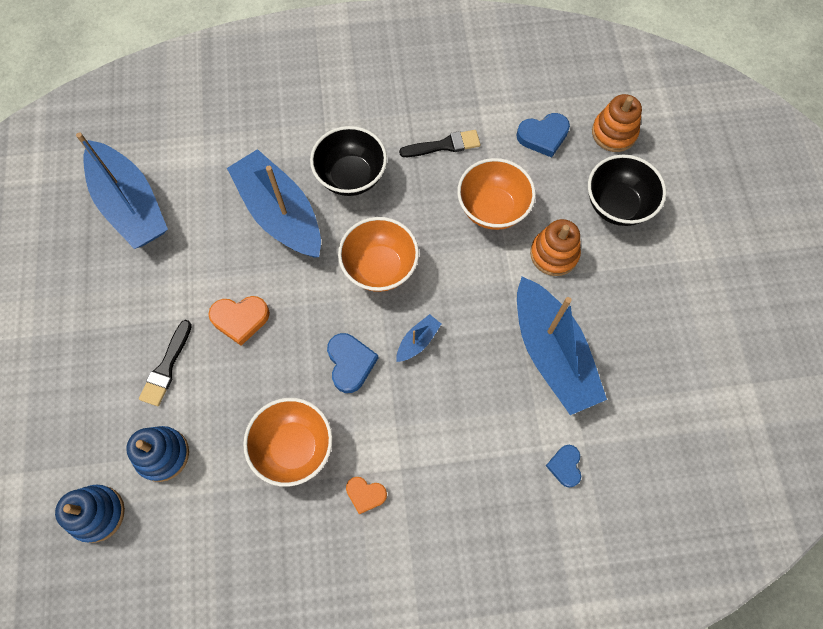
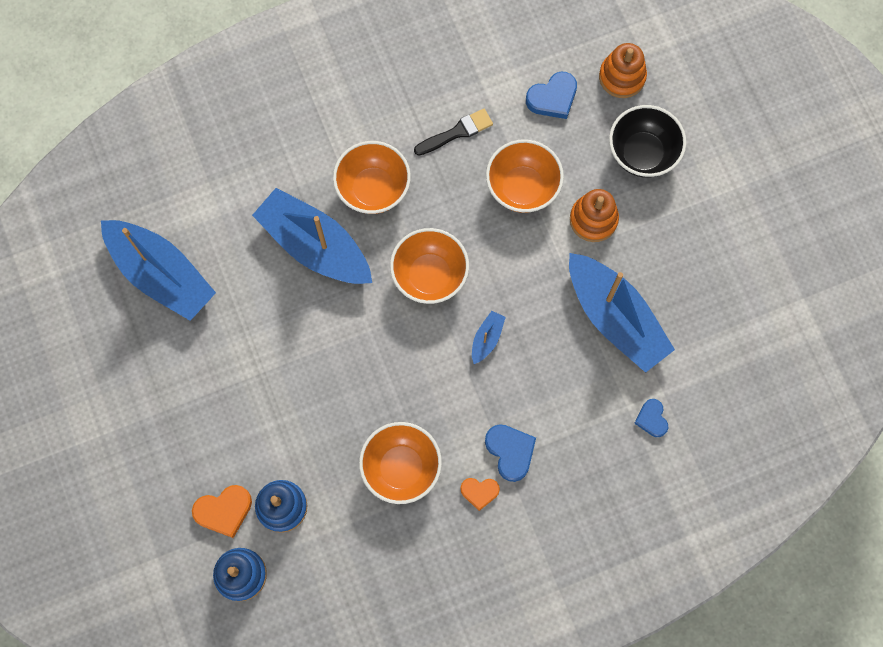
camera: 15 degrees left, 5 degrees up
black brush [139,320,192,406] -> none
orange heart [208,296,270,346] -> orange heart moved to [192,485,252,538]
black bowl [310,126,387,196] -> orange bowl [333,141,411,214]
blue heart [327,333,379,393] -> blue heart moved to [485,424,536,482]

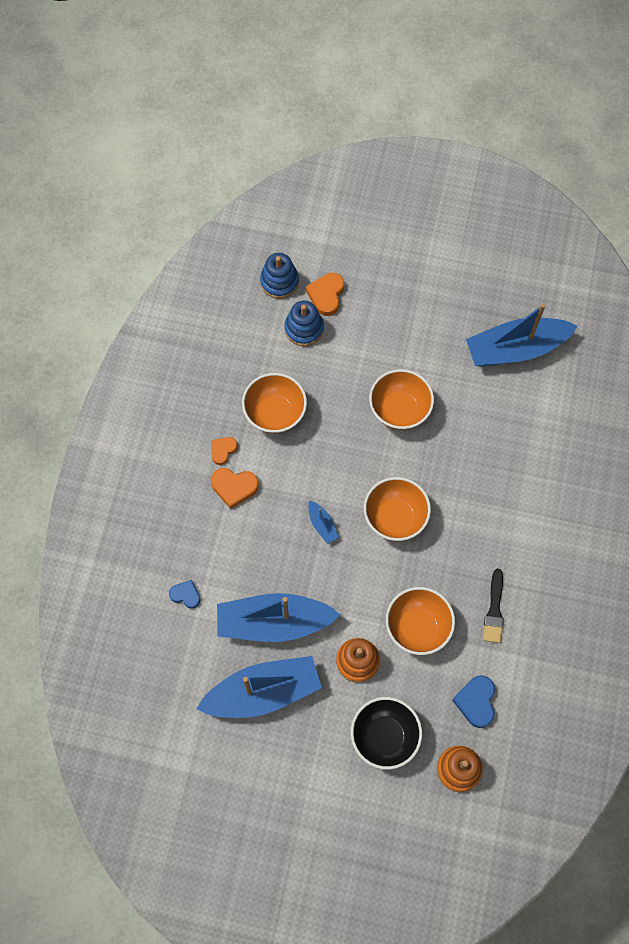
camera: 125 degrees right, 5 degrees down
blue boat [252,188,372,284] -> blue boat moved to [196,656,322,718]
orange bowl [333,141,411,214] -> orange bowl moved to [369,369,434,430]
blue heart [485,424,536,482] -> orange heart [211,468,259,509]

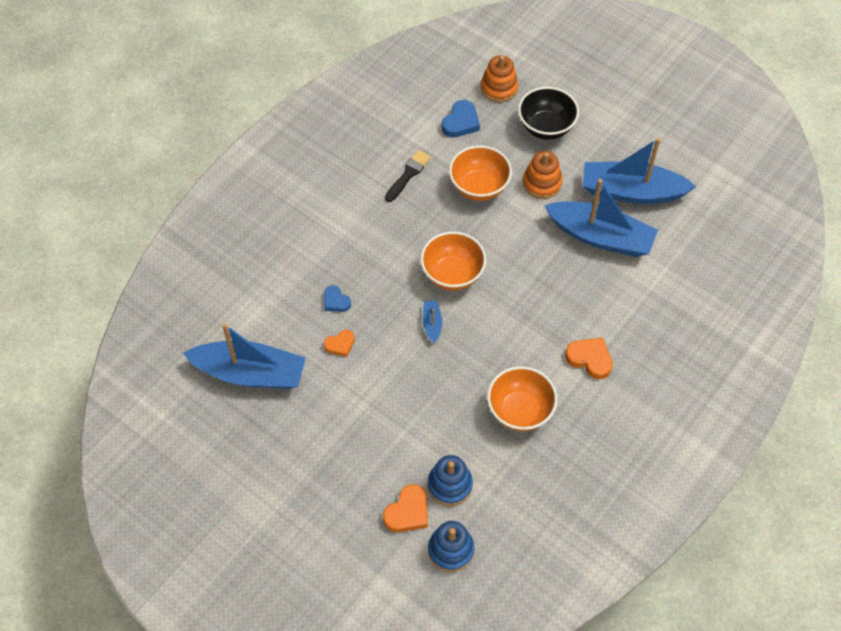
camera: 155 degrees left, 10 degrees down
blue heart [169,580,200,609] -> blue heart moved to [324,285,351,312]
orange heart [211,437,238,465] -> orange heart moved to [324,330,355,357]
blue boat [308,501,339,544] -> blue boat moved to [422,300,442,343]
orange bowl [369,369,434,430] -> none

